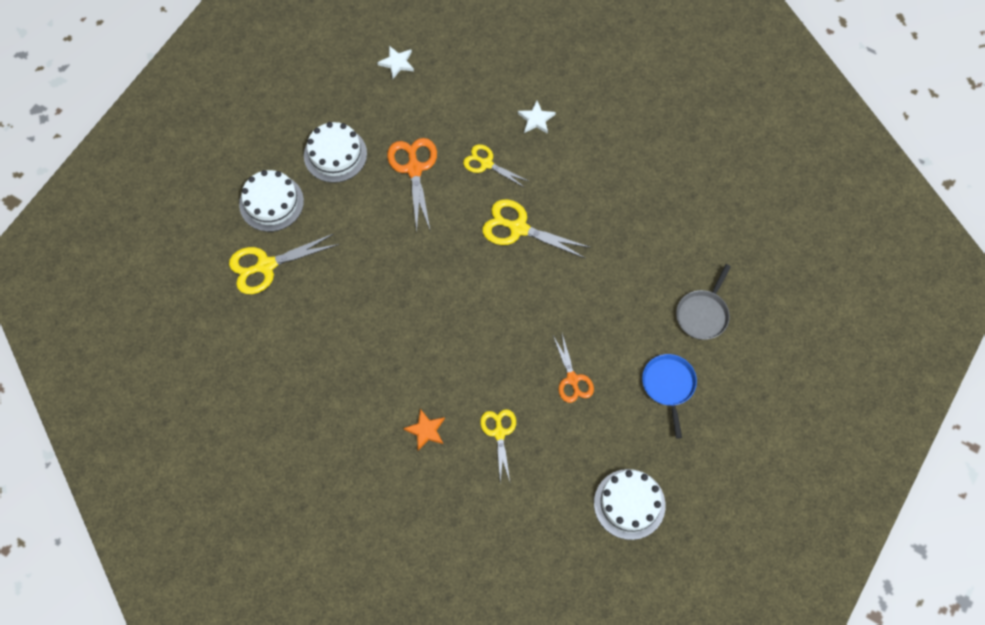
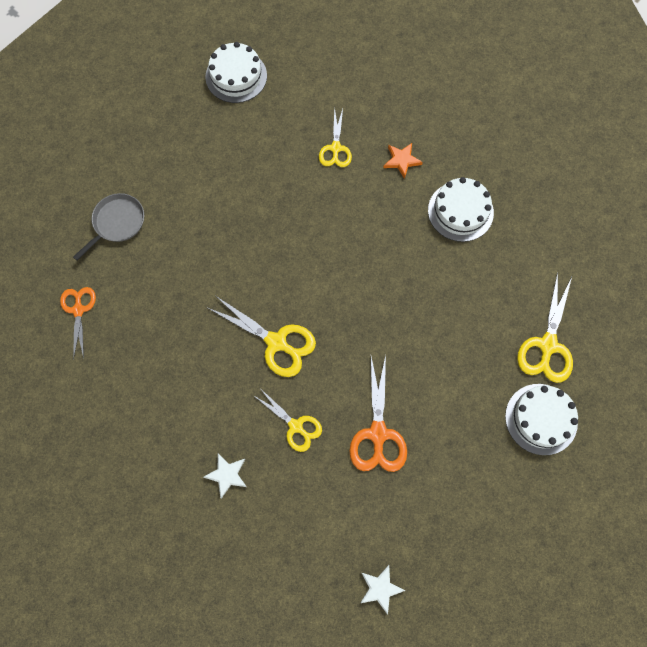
camera: 170 degrees left, 5 degrees up
yellow scissors [229,233,339,294] -> yellow scissors turned 120 degrees clockwise [517,272,573,383]
white cake [304,122,367,183] -> white cake moved to [428,177,494,242]
orange scissors [553,334,594,403] -> orange scissors moved to [60,287,96,360]
blue pan [642,354,697,439] -> none

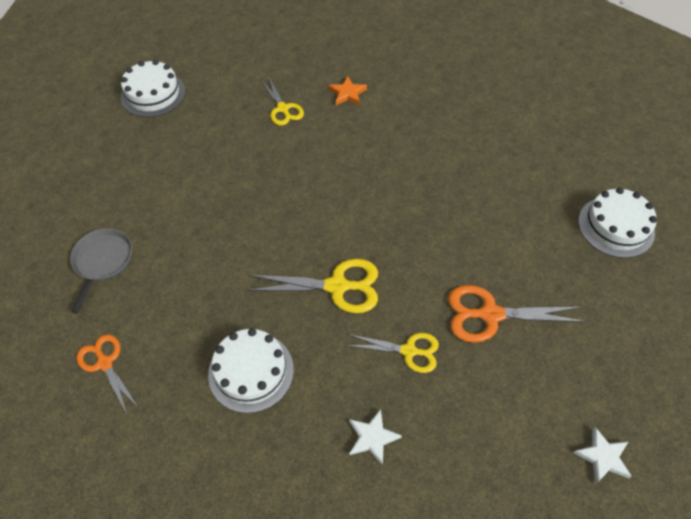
camera: 30 degrees left, 15 degrees down
orange scissors [349,355,407,472] -> orange scissors turned 120 degrees clockwise [448,285,586,343]
white cake [428,177,494,242] -> white cake moved to [208,328,294,413]
yellow scissors [517,272,573,383] -> none

